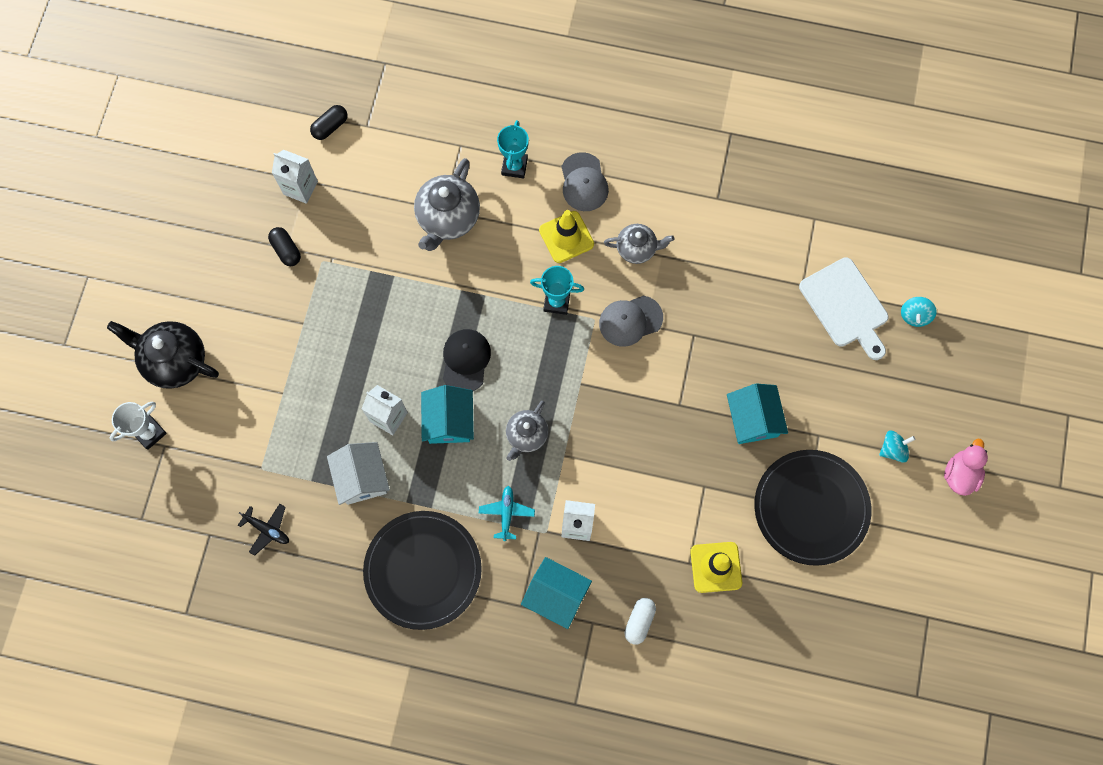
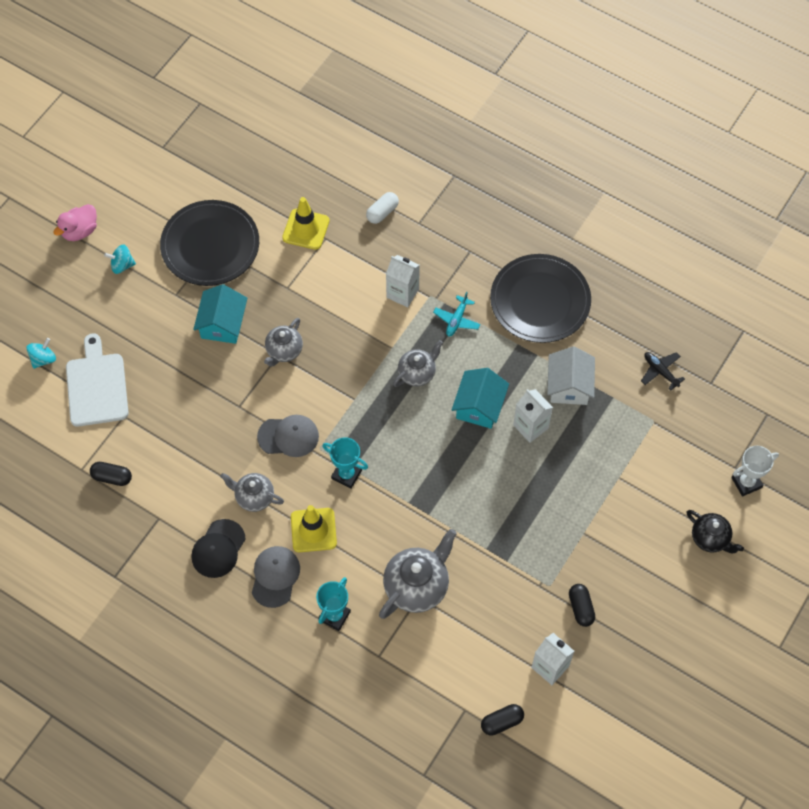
camera: 160 degrees left, 10 degrees down
black teapot [107,321,219,389] -> black teapot [687,510,744,553], size x0.62
black cap [443,329,491,391] -> black cap moved to [191,519,246,578]
turquoise house [521,557,592,629] -> none
none -> black capsule [90,462,132,486]
none -> grey teapot [264,318,303,367]

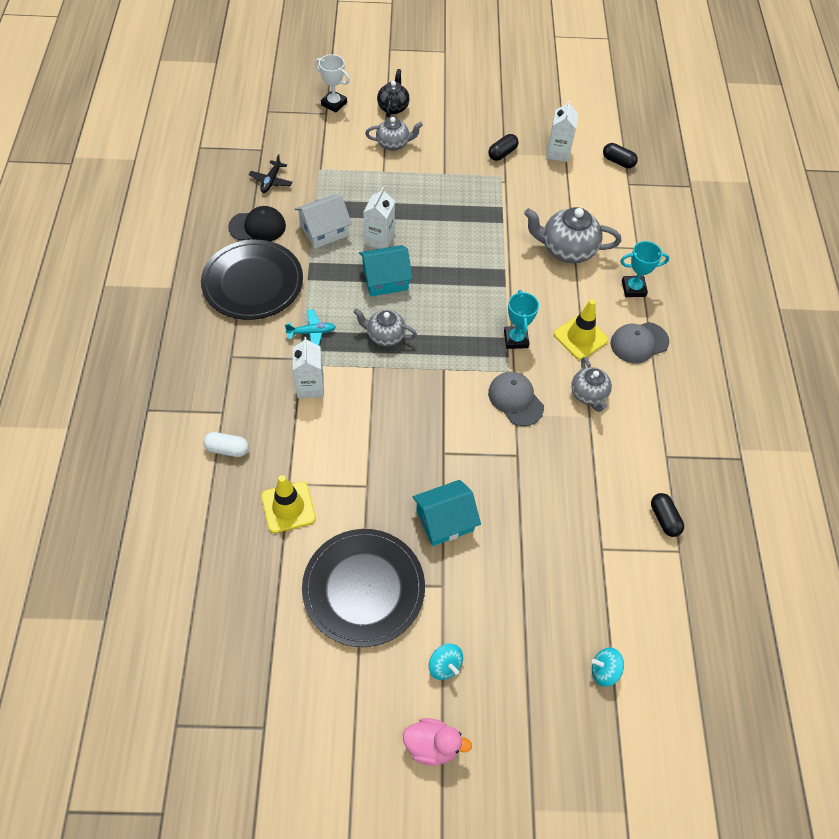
camera: 125 degrees left, 5 degrees down
white cutting board [66,334,129,427] -> none
black cap [191,519,246,578] -> black cap moved to [228,206,286,241]
grey teapot [264,318,303,367] -> grey teapot moved to [365,117,423,151]

